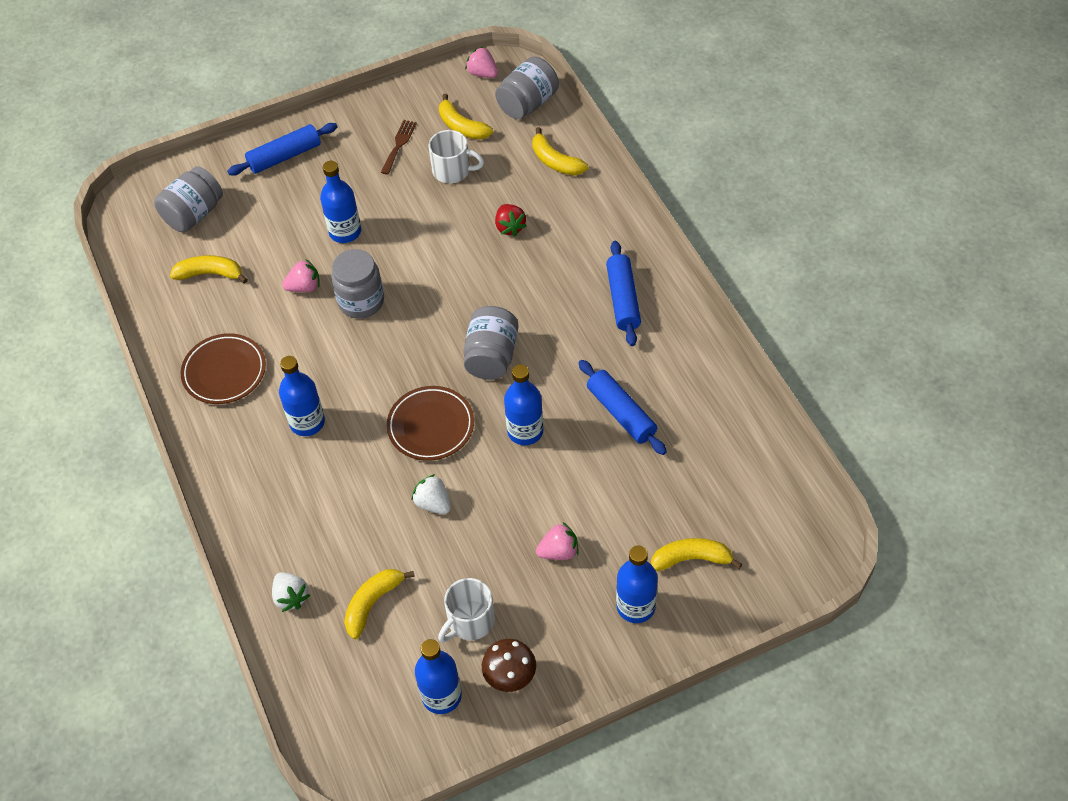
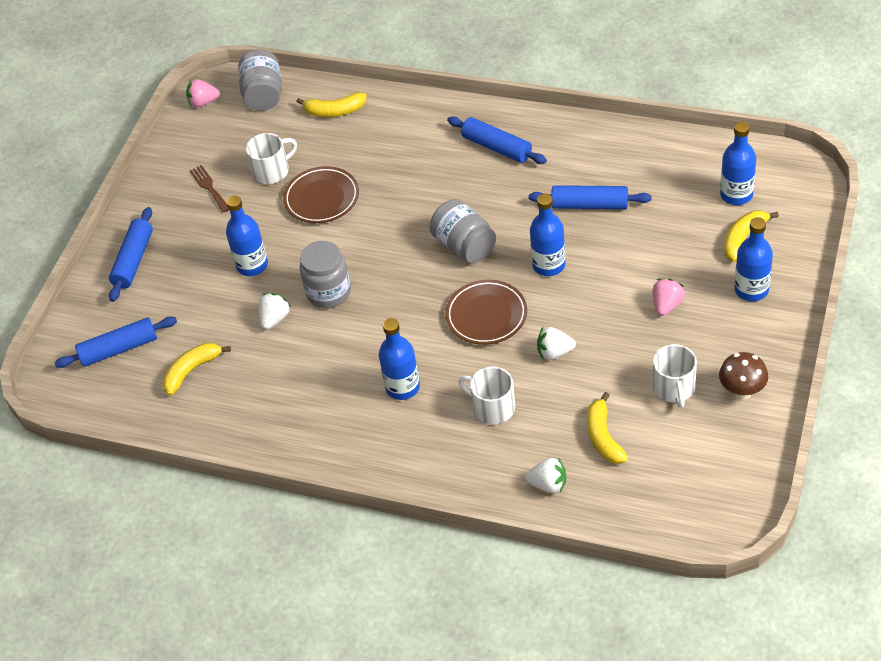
camera: 45 degrees left, 5 degrees down
grey jar [154,166,223,233] -> blue rolling pin [55,317,177,368]
brown plate [181,333,266,404] -> brown plate moved to [283,166,359,223]
pink strawberry [282,259,320,292] -> white strawberry [258,293,291,330]
blue bottle [415,639,462,714] -> blue bottle moved to [720,122,756,205]
yellow banana [439,94,493,140] -> none
red strawberry [495,204,527,236] -> none
none -> white mug [459,366,515,424]

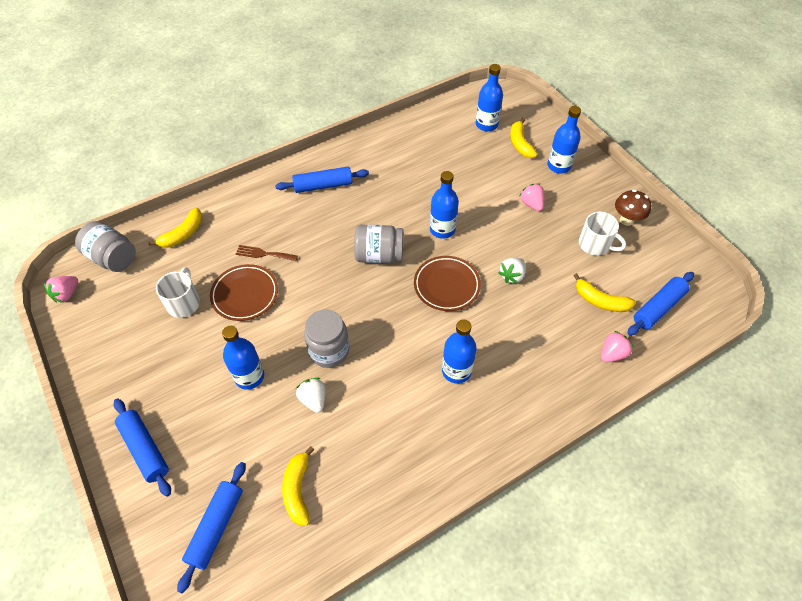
camera: 55 degrees left, 5 degrees up
brown fork [190,165,229,213] -> brown fork moved to [236,245,298,261]
white mug [459,366,515,424] -> none
white strawberry [525,457,566,493] -> pink strawberry [601,331,633,362]
blue rolling pin [529,185,651,209] -> blue rolling pin moved to [627,272,694,336]

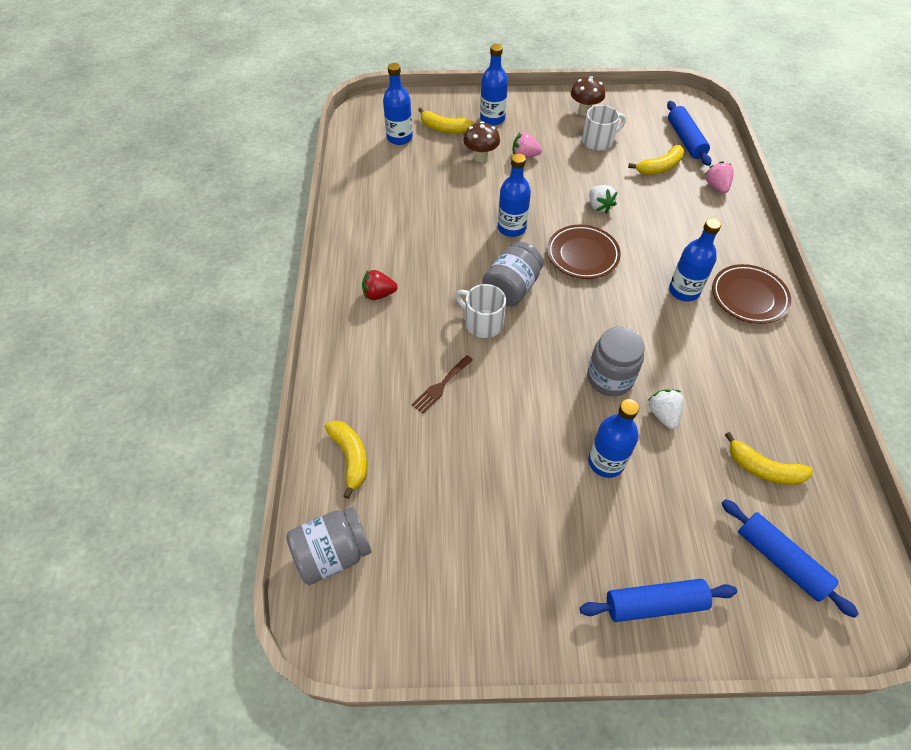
camera: 60 degrees left, 0 degrees up
pink strawberry [44,276,78,303] -> none
white mug [156,267,200,318] -> white mug moved to [456,284,506,338]
brown plate [210,264,278,321] -> brown plate moved to [712,264,791,324]
blue rolling pin [275,167,369,193] -> red strawberry [362,270,398,300]
white strawberry [296,378,325,413] -> white strawberry turned 75 degrees clockwise [647,389,684,429]
none -> brown mushroom [464,121,500,162]

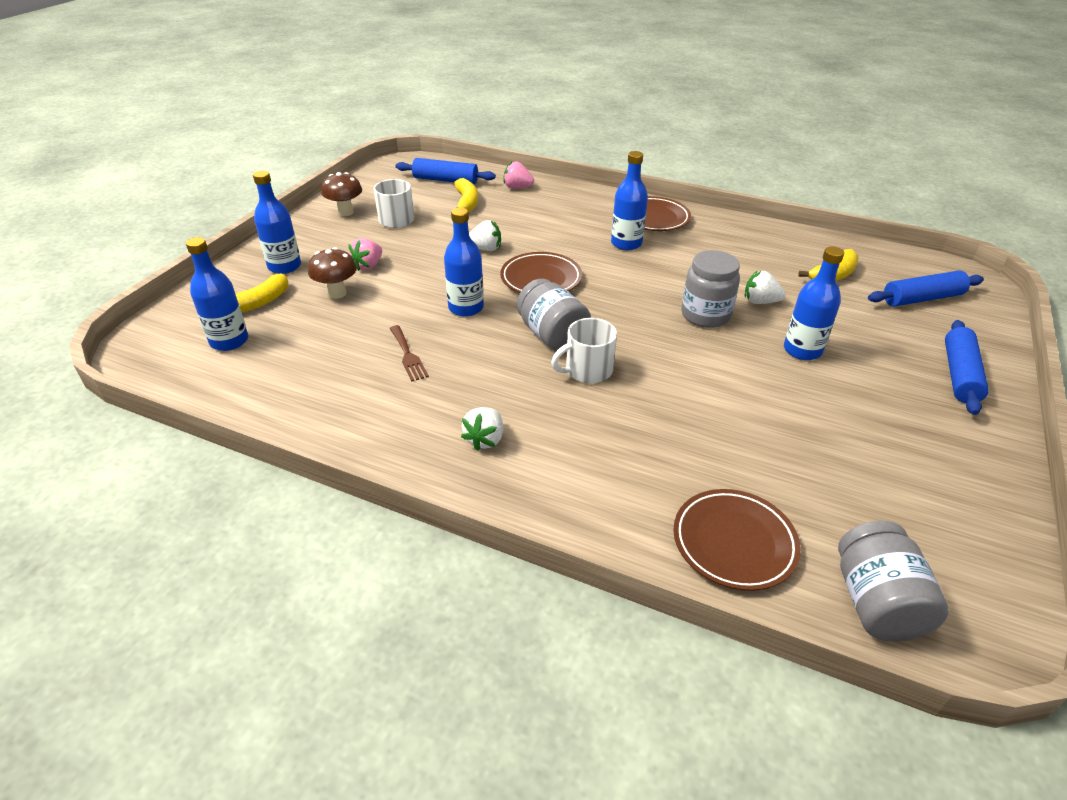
camera: 65 degrees left, 15 degrees down
yellow banana [325,420,367,499] -> brown plate [673,489,801,591]
red strawberry [362,270,398,300] -> white strawberry [461,407,503,451]
brown fork [411,355,473,414] -> brown fork moved to [390,325,429,381]

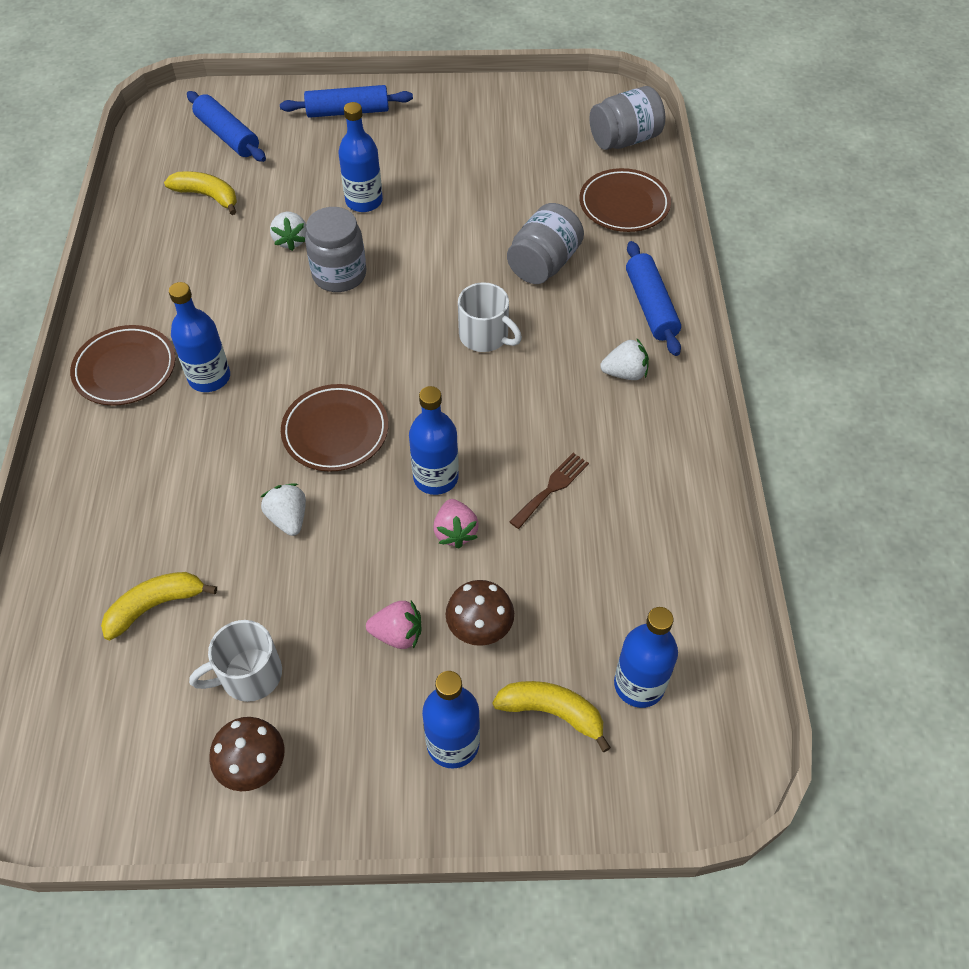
camera: 115 degrees left, 15 degrees up
blue rolling pin [396,158,496,184] -> blue rolling pin moved to [626,241,681,356]
pink strawberry [503,161,534,188] -> pink strawberry moved to [433,499,479,549]
grey jar [517,279,591,351] -> grey jar moved to [507,203,584,284]

